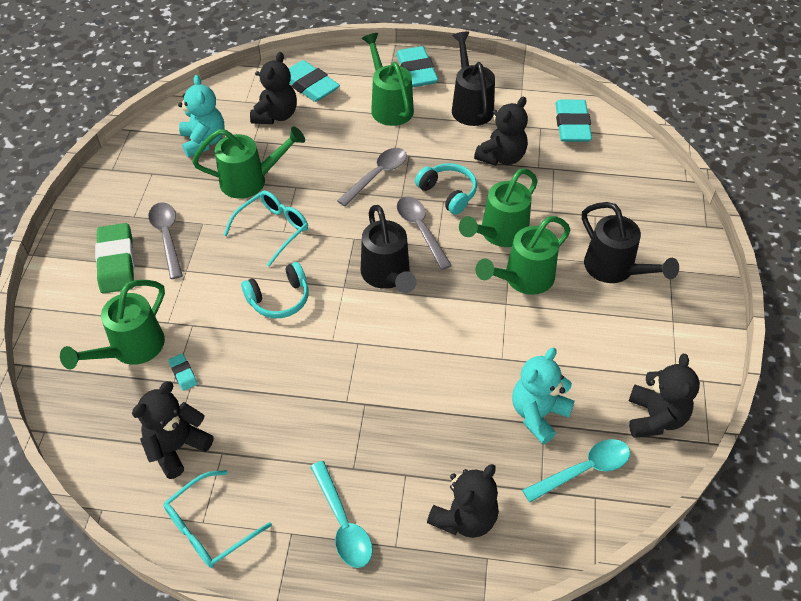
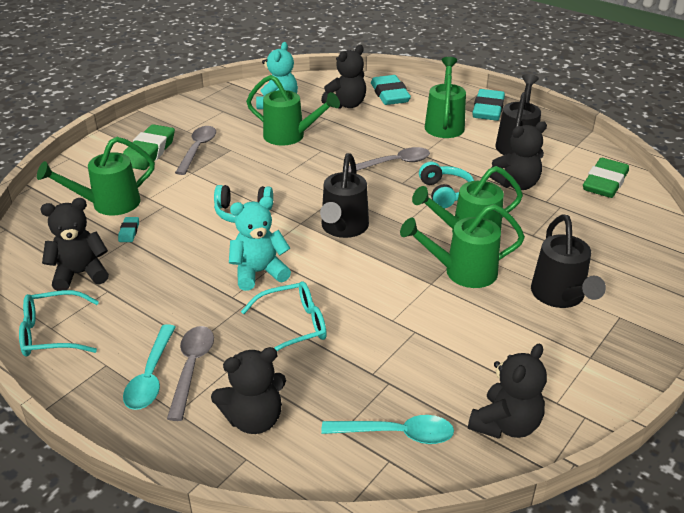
camera: 30 degrees right, 15 degrees down
turquoise glasses [224,190,308,267] -> turquoise glasses moved to [241,281,327,351]
grey spoon [397,196,452,270] -> grey spoon moved to [167,326,214,421]
turquoise teddy bear [512,348,575,444] -> turquoise teddy bear moved to [229,196,291,291]
turquoise eraser [555,100,592,142] -> green eraser [583,158,629,198]

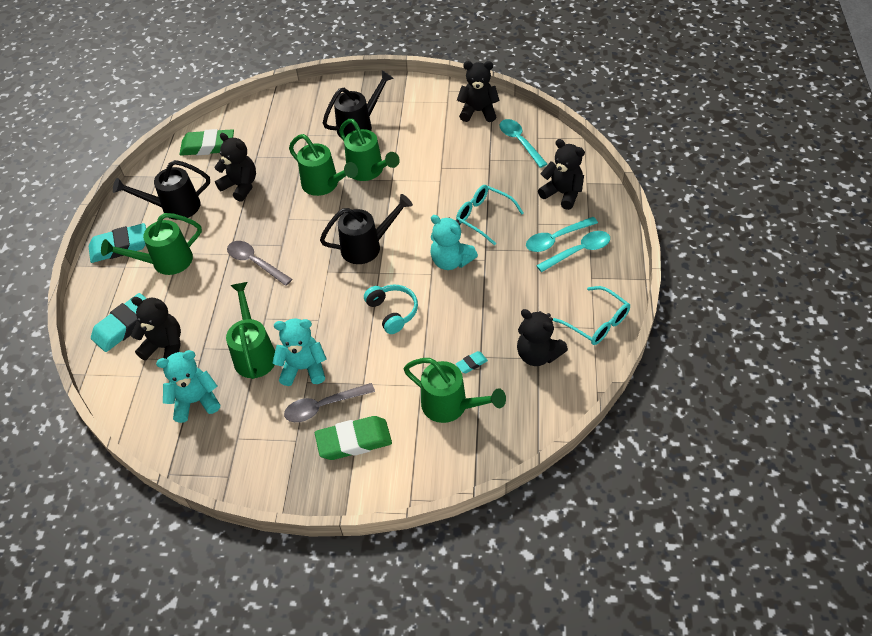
camera: 120 degrees left, 15 degrees up
grey spoon [167,326,214,421] -> turquoise spoon [526,217,598,252]
turquoise headphones [419,162,474,209] -> none
none -> turquoise teddy bear [273,318,326,386]

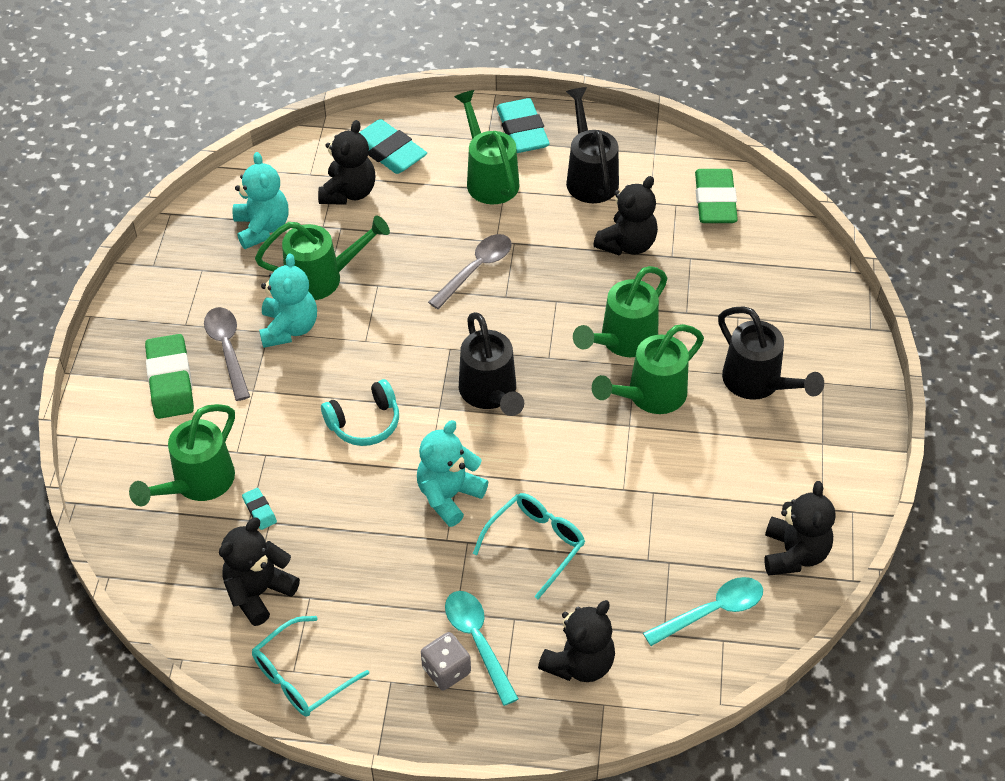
camera: 90 degrees right, 0 degrees up
turquoise spoon [536,231,610,272] -> grey dice [421,632,471,691]

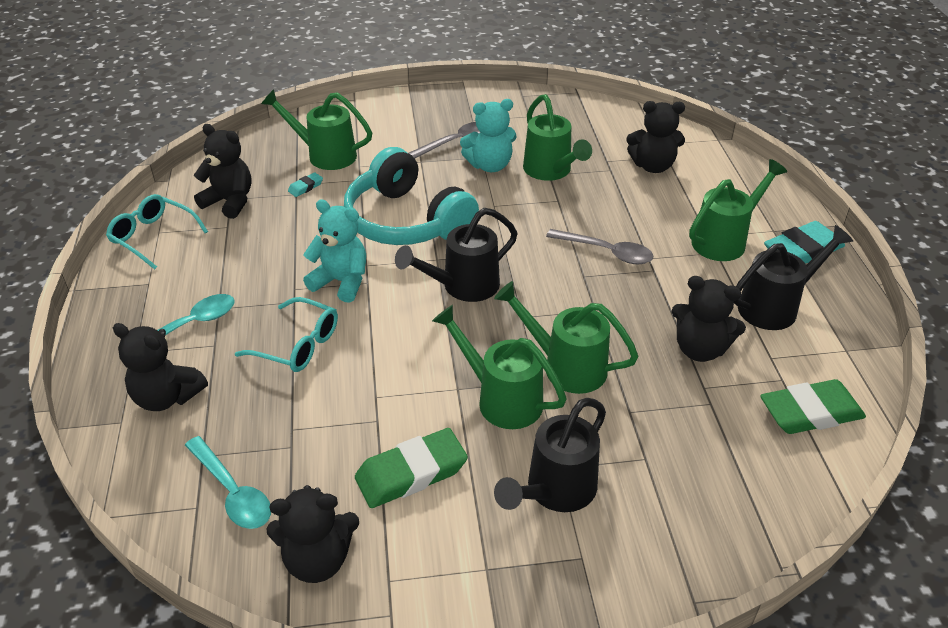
camera: 75 degrees right, 10 degrees down
green eraser [145,334,194,419] -> green eraser moved to [355,428,468,508]
turquoise teddy bear [233,152,289,249] -> none
turquoise headphones [321,379,399,446] -> turquoise headphones [344,147,479,245], size x1.92
turquoise eraser [359,119,427,174] -> none
grey dice [421,632,471,691] -> none

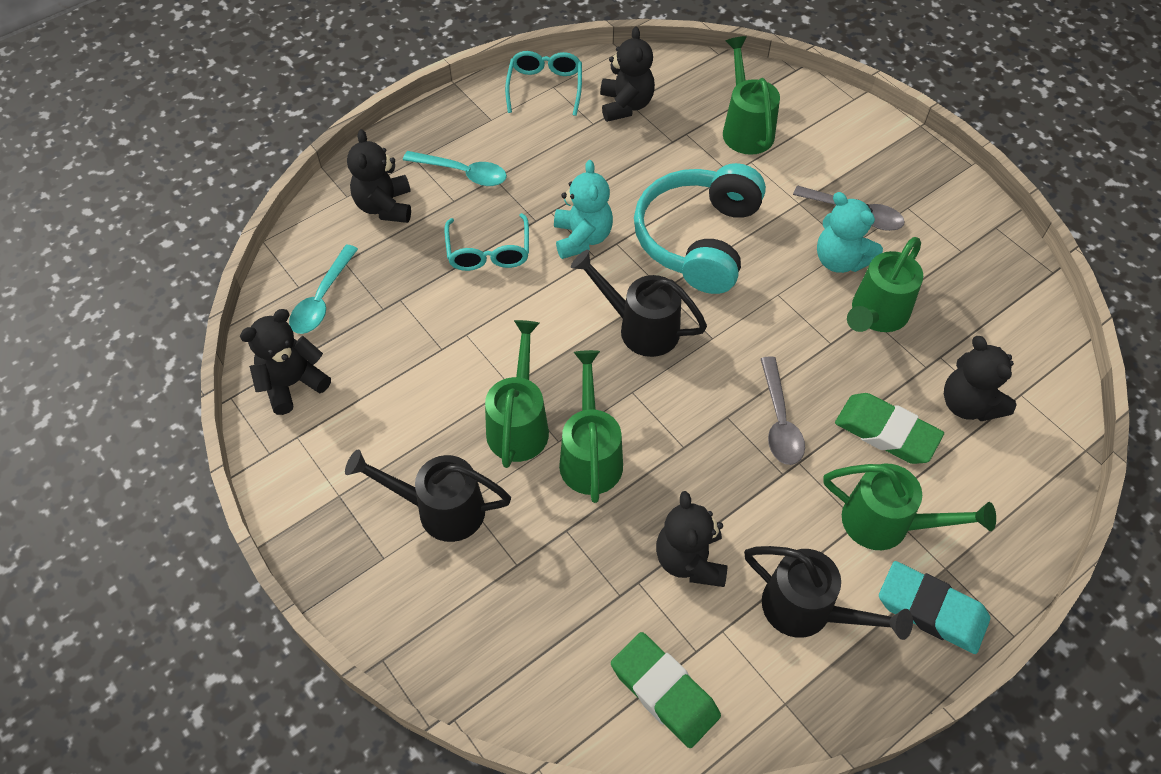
camera: 60 degrees right, 15 degrees up
black teddy bear [267,485,359,583] -> black teddy bear turned 90 degrees clockwise [240,309,331,415]
turquoise eraser [288,172,323,197] -> none
green eraser [355,428,468,508] -> green eraser moved to [835,393,944,464]

